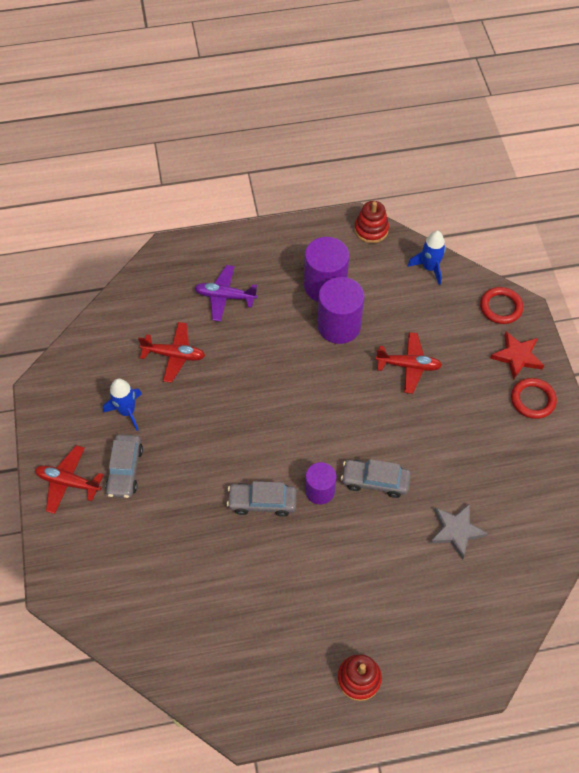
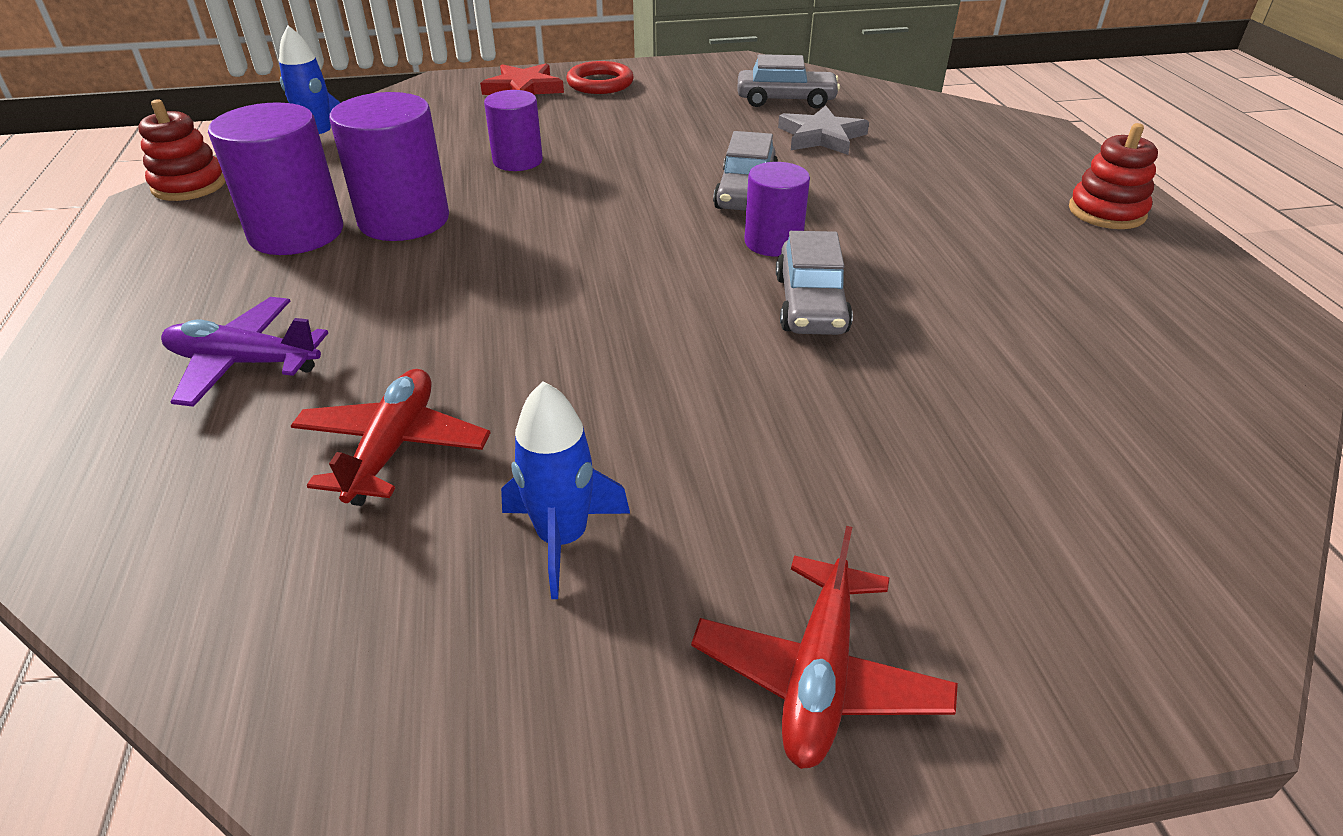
camera: 90 degrees left, 20 degrees down
grey car [105,434,143,498] -> grey car moved to [737,54,840,109]
purple plane [195,265,257,322] -> purple plane turned 90 degrees clockwise [161,297,328,407]
red plane [375,332,442,394] -> purple cylinder [484,90,543,171]
red ring [480,287,523,324] -> none

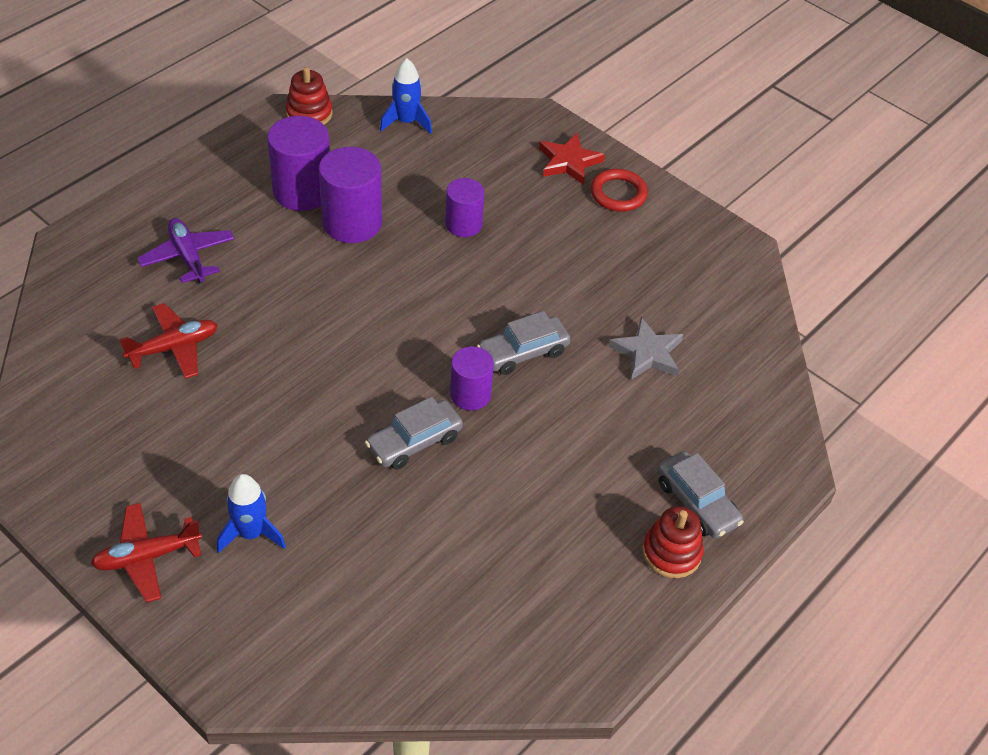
camera: 50 degrees right, 10 degrees up
blue rocket [501,381,630,599] -> blue rocket moved to [217,474,286,553]
grey car [737,54,840,109] -> grey car moved to [657,451,744,539]

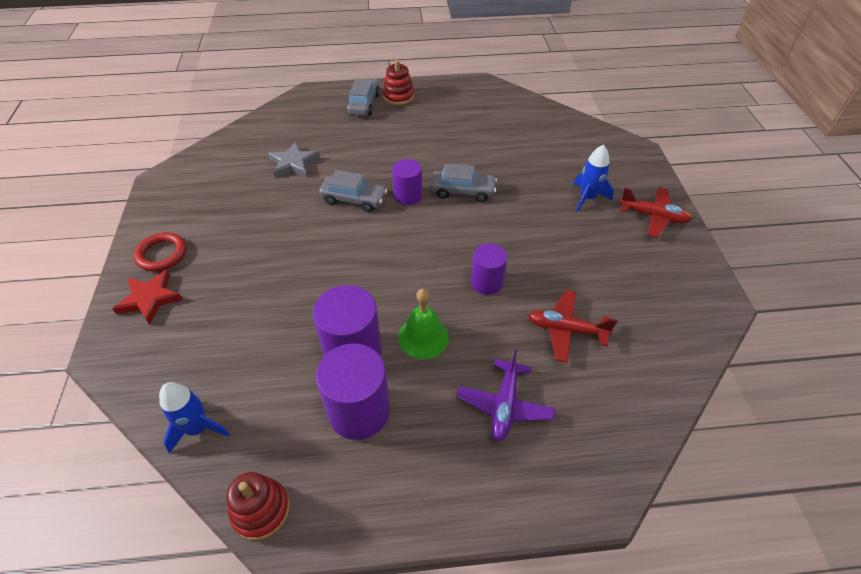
camera: 135 degrees left, 0 degrees up
purple cylinder [445,178,484,237] -> purple cylinder moved to [471,243,507,295]
none -> green bell [398,289,449,359]

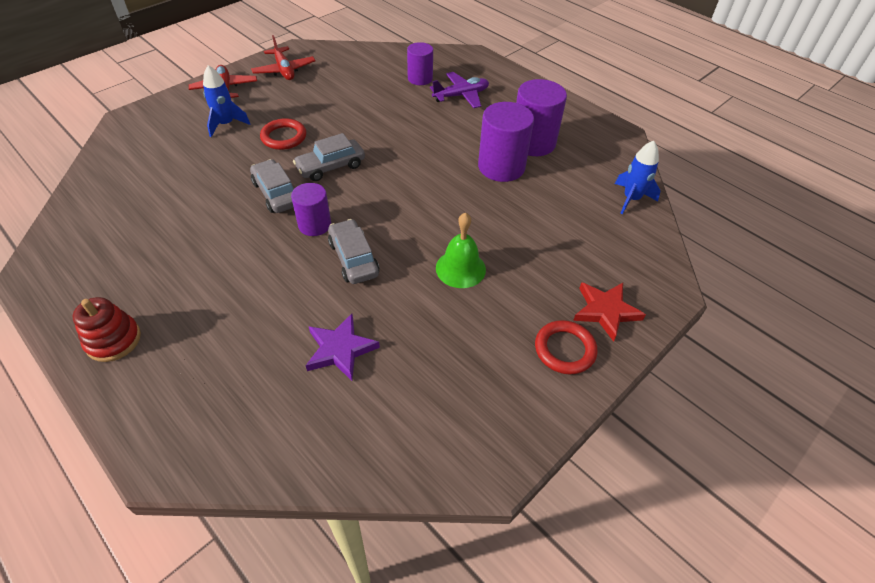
camera: 130 degrees left, 0 degrees up
red stacking toy [226,472,290,541] -> none
grey star [268,141,320,178] -> purple star [306,314,380,381]
grey car [347,79,380,116] -> grey car moved to [293,133,365,181]
green bell [398,289,449,359] -> green bell moved to [436,212,486,288]
purple cylinder [471,243,507,295] -> purple cylinder moved to [407,42,433,85]
red plane [528,290,618,363] -> red plane moved to [251,35,315,80]
none -> red ring [260,118,306,150]

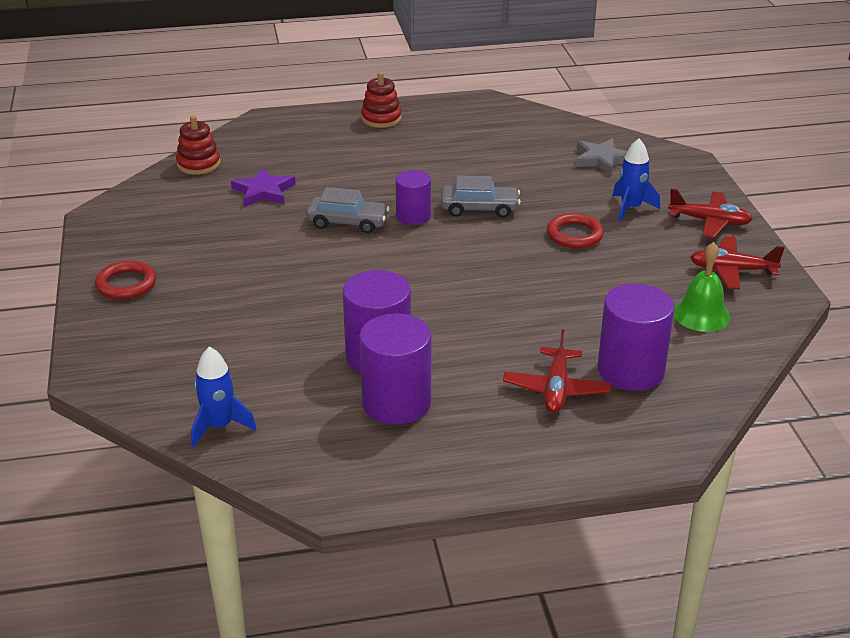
camera: 125 degrees right, 15 degrees down
grey car [293,133,365,181] -> none
purple cylinder [407,42,433,85] -> purple cylinder [598,284,675,391], size x1.61
purple plane [430,72,489,108] -> red plane [503,329,611,413]
green bell [436,212,486,288] -> green bell moved to [674,242,730,332]
red star [573,282,646,342] -> none
none -> red stacking toy [176,116,221,175]
none -> grey star [575,138,627,175]

